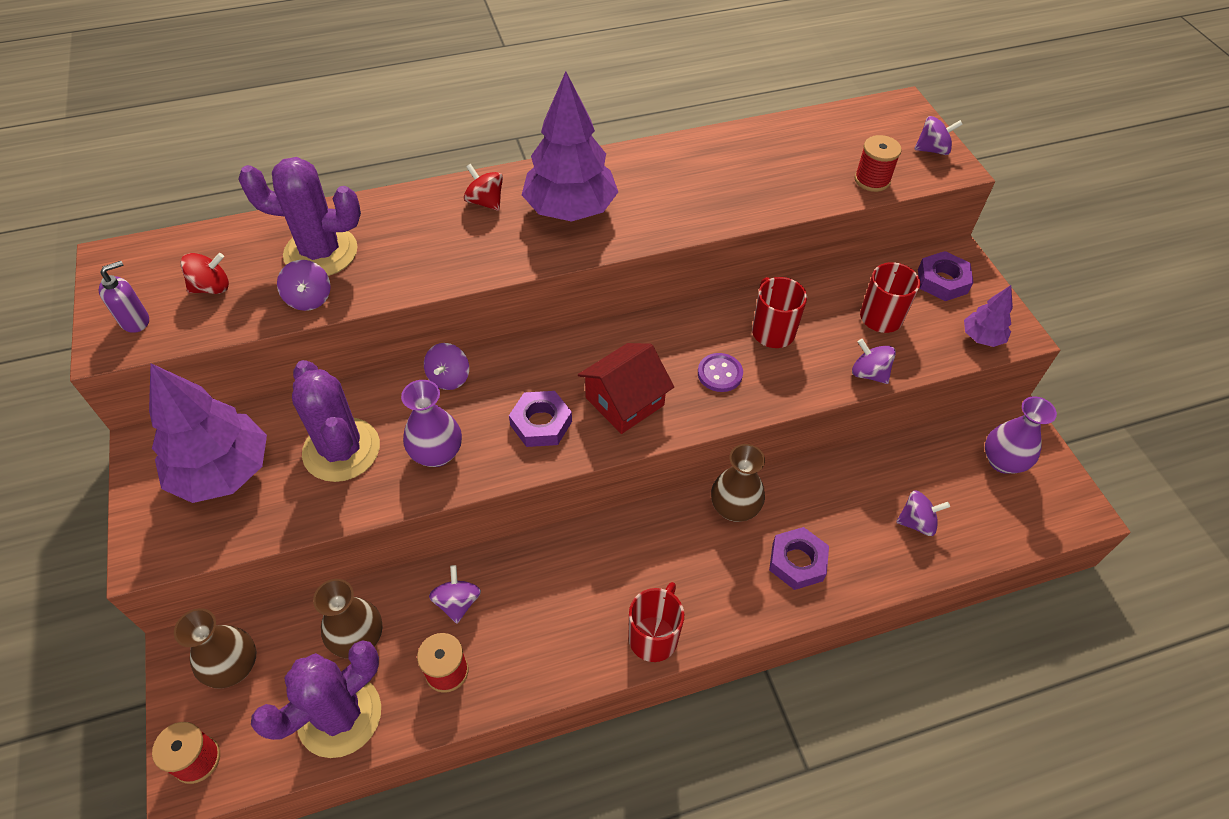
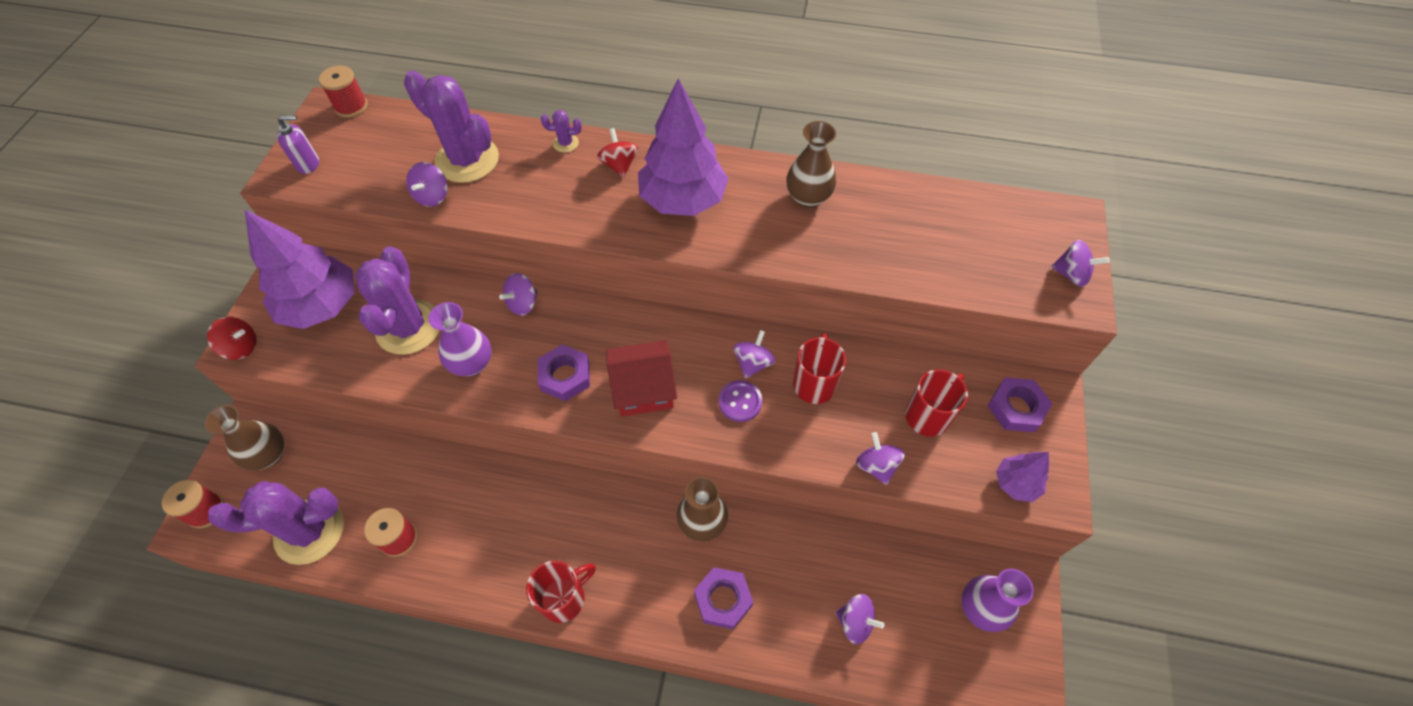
camera: 30 degrees right, 5 degrees up
red spinning top [180,253,229,294] -> red spinning top moved to [207,317,257,360]
brown vase [313,579,383,658] -> brown vase moved to [787,121,836,208]
purple spinning top [429,565,481,624] -> purple spinning top moved to [733,330,776,379]
red spool [854,135,902,192] -> red spool moved to [319,66,368,118]
none -> purple cactus [541,110,582,153]

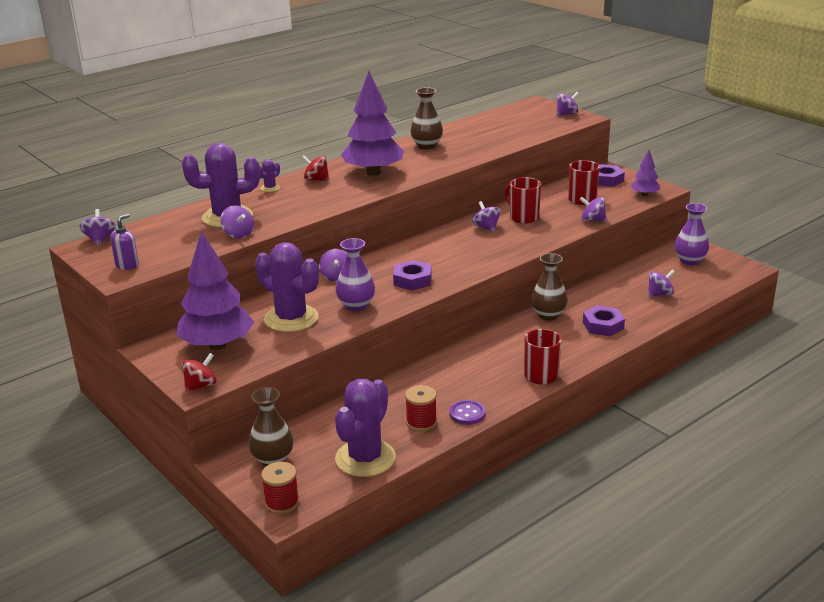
camera: 50 degrees left, 30 degrees down
red spool [319,66,368,118] -> purple spinning top [79,209,116,245]
red house [606,340,677,417] -> none
purple button [719,380,762,422] -> purple button moved to [449,400,486,425]

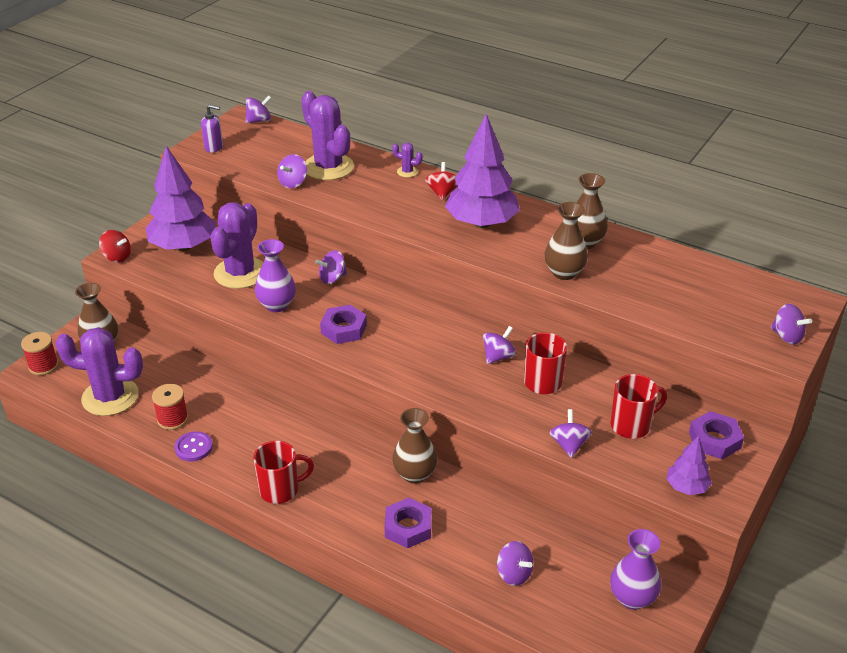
camera: 70 degrees right, 10 degrees up
none -> brown vase [545,202,588,280]

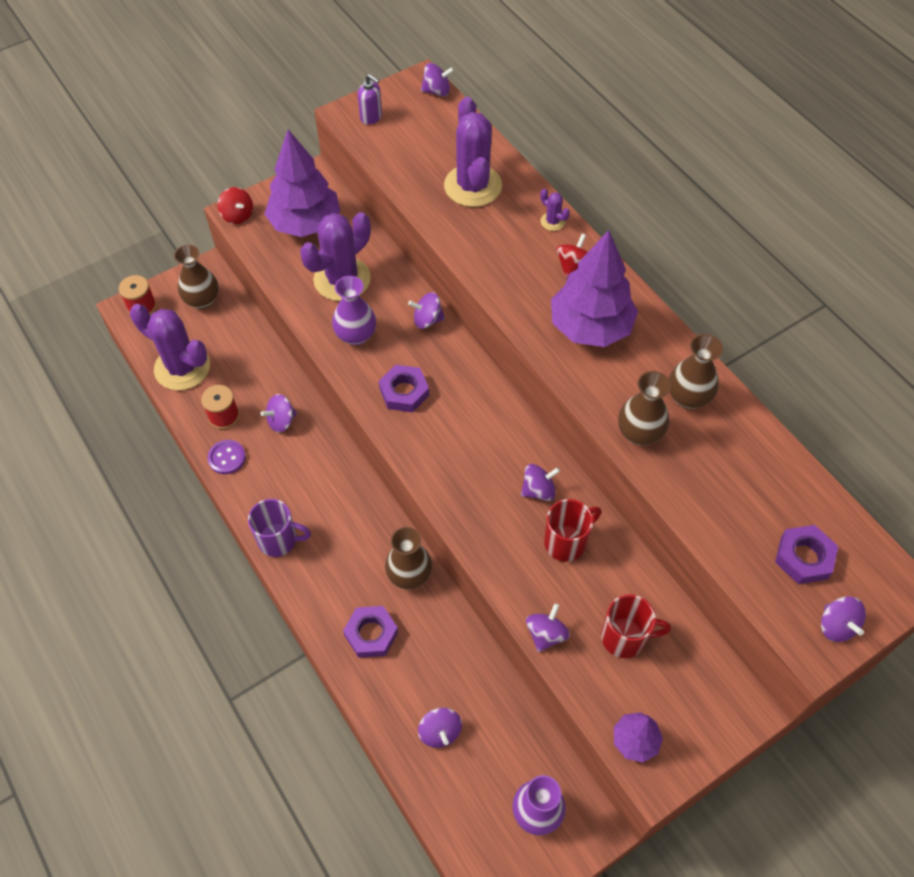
camera: 25 degrees right, 20 degrees up
red mug [253,441,314,504] -> purple mug [248,499,311,557]
purple spinning top [277,154,307,188] -> purple spinning top moved to [261,394,297,432]
purple nut [689,411,744,460] -> purple nut moved to [775,525,838,584]

